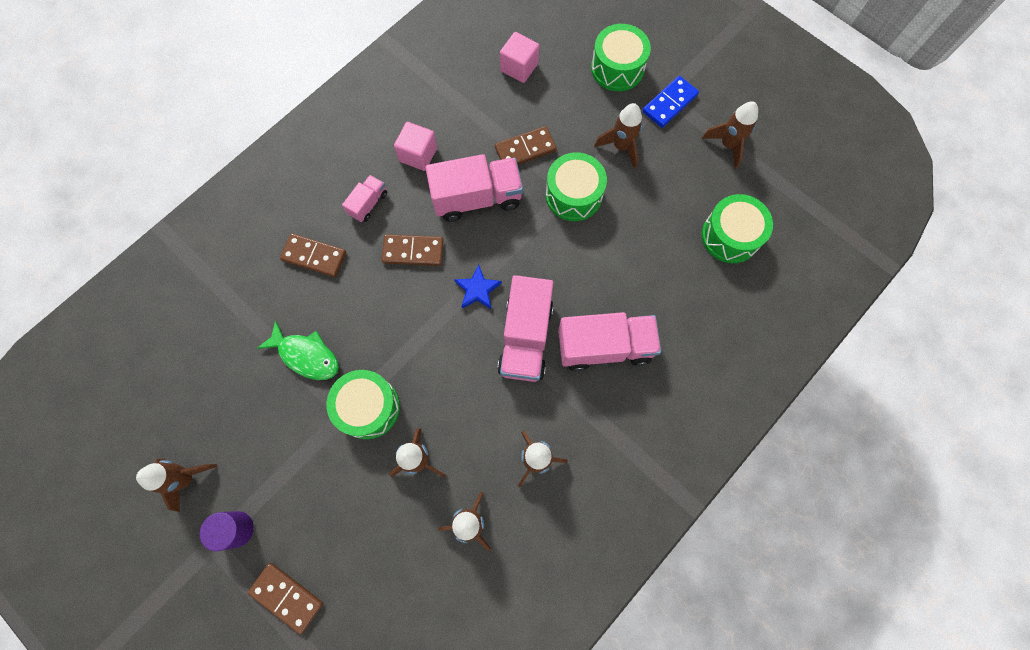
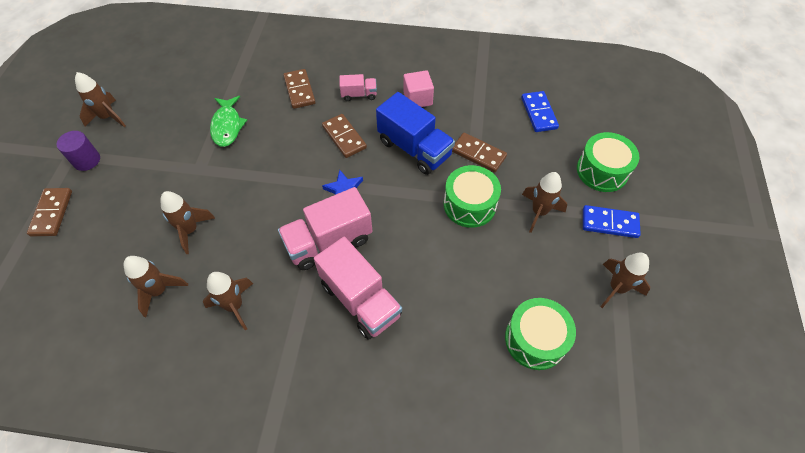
camera: 55 degrees right, 15 degrees down
green drum [326,370,400,439] -> none
pink truck [425,154,523,222] -> blue truck [376,92,455,175]
pink cube [500,32,539,83] -> blue domino [521,91,559,132]

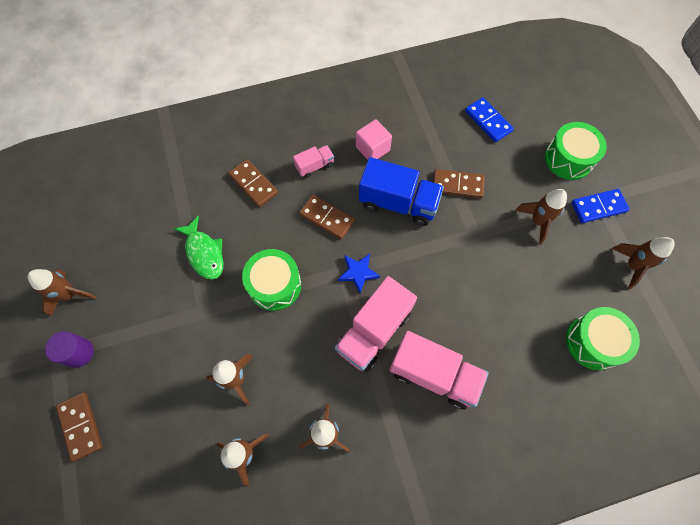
camera: 25 degrees left, 10 degrees up
green drum [444,165,501,228] -> green drum moved to [242,249,301,311]

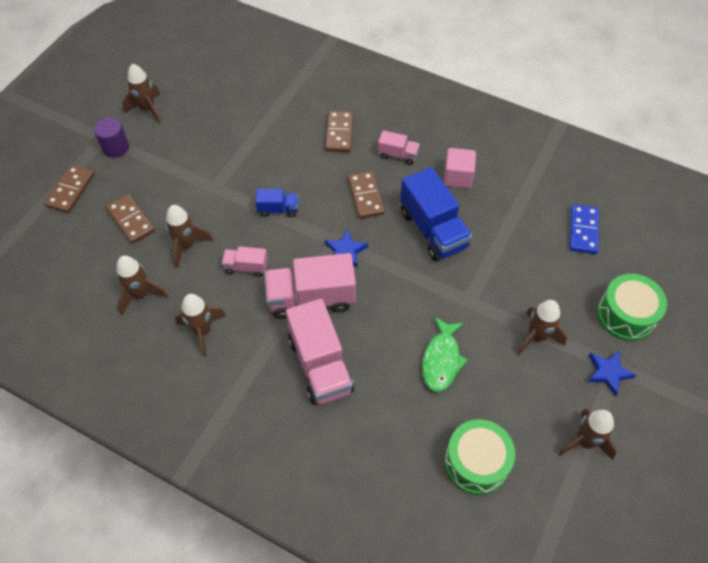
camera: 45 degrees right, 10 degrees down
green fish [173,215,223,280] -> green fish moved to [422,317,468,392]
green drum [242,249,301,311] -> blue truck [255,189,298,217]
brown domino [433,169,485,198] -> brown domino moved to [106,194,155,244]
blue domino [571,189,630,223] -> blue star [588,351,636,396]
none -> pink truck [222,246,268,277]

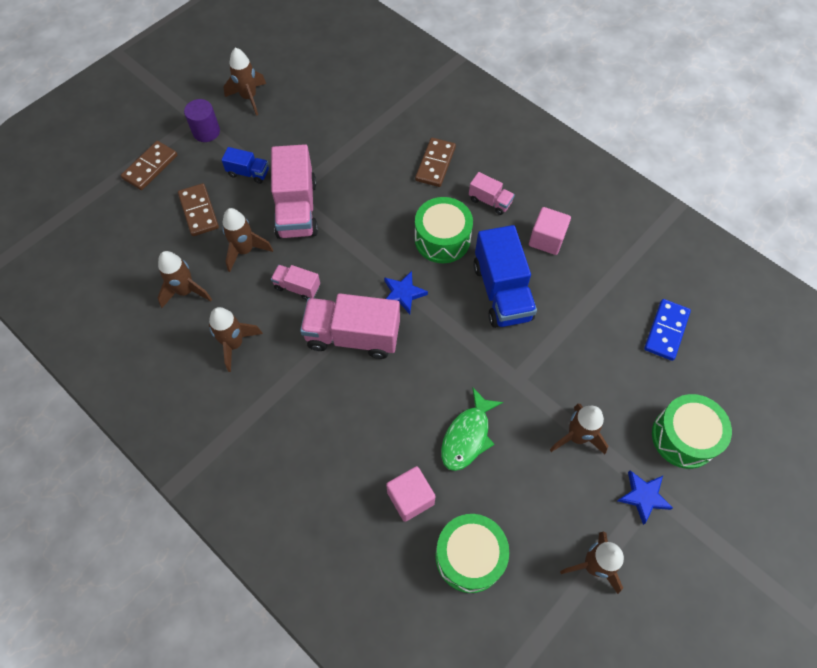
camera: 15 degrees right, 5 degrees up
blue truck [255,189,298,217] -> blue truck moved to [221,147,269,184]
pink truck [286,299,354,405] -> pink truck moved to [271,144,318,239]
brown domino [348,171,385,219] -> green drum [415,197,473,263]
none -> pink cube [386,466,436,522]

